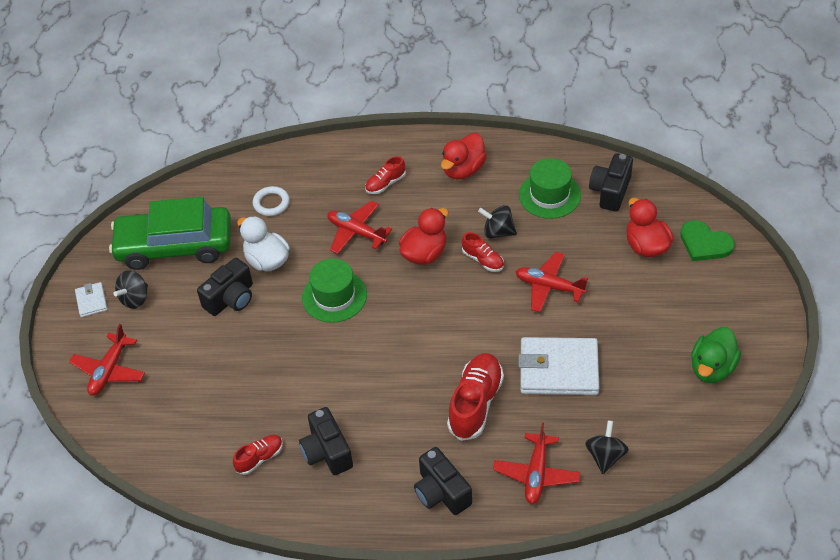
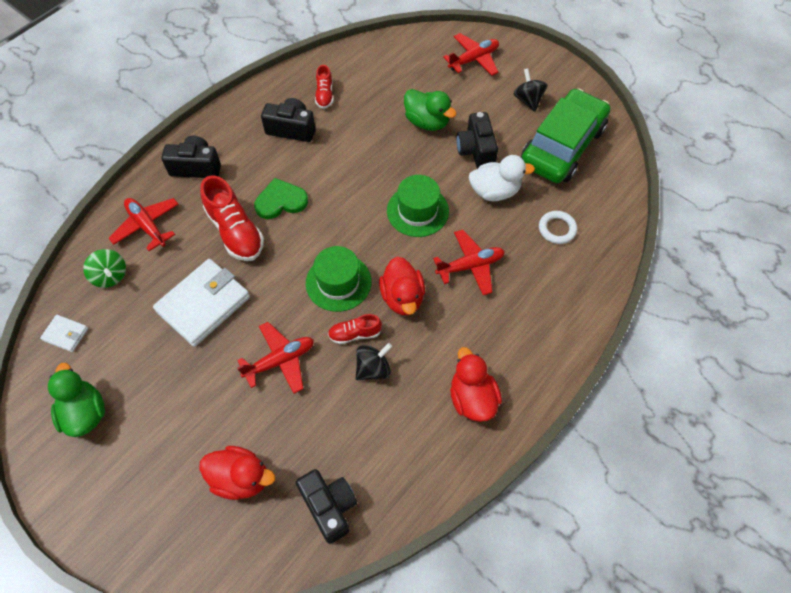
camera: 125 degrees right, 10 degrees up
red plane [69,324,145,396] -> red plane turned 90 degrees clockwise [443,33,499,76]
white wallet [75,282,108,317] -> white wallet moved to [40,315,88,352]
red shoe [365,156,406,194] -> none
green hat [519,158,581,219] -> green hat moved to [306,246,372,312]
black spinning top [585,420,629,474] -> green spinning top [83,249,126,288]
green heart [680,220,735,261] -> green heart moved to [254,178,308,219]
none -> green duck [404,89,457,131]

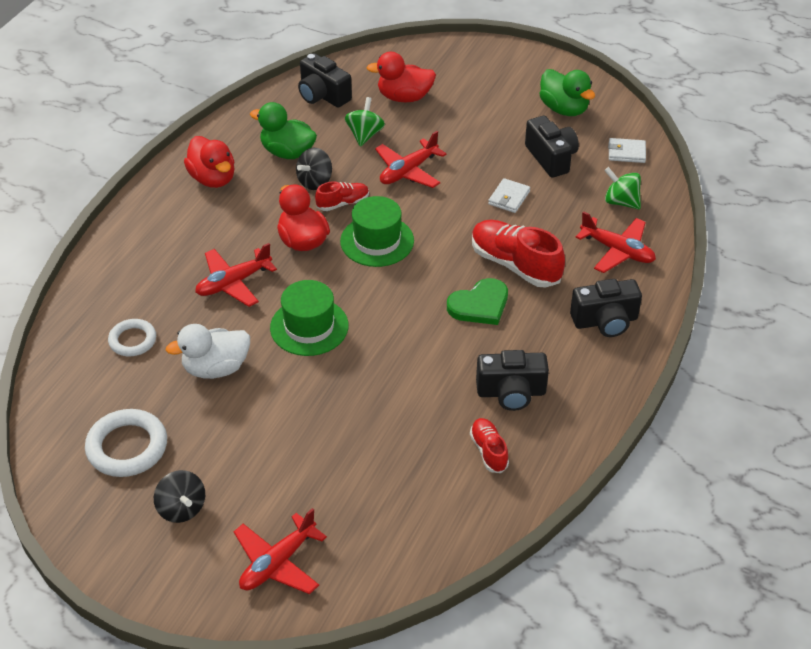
camera: 165 degrees right, 15 degrees down
white wallet [153,259,250,347] -> white wallet [488,178,530,213], size x0.47
green duck [404,89,457,131] -> green duck moved to [250,102,317,159]
black camera [456,112,498,169] -> black camera moved to [525,116,579,178]
green car [521,88,610,183] -> white ring [85,409,167,477]
none -> green spinning top [345,97,385,147]

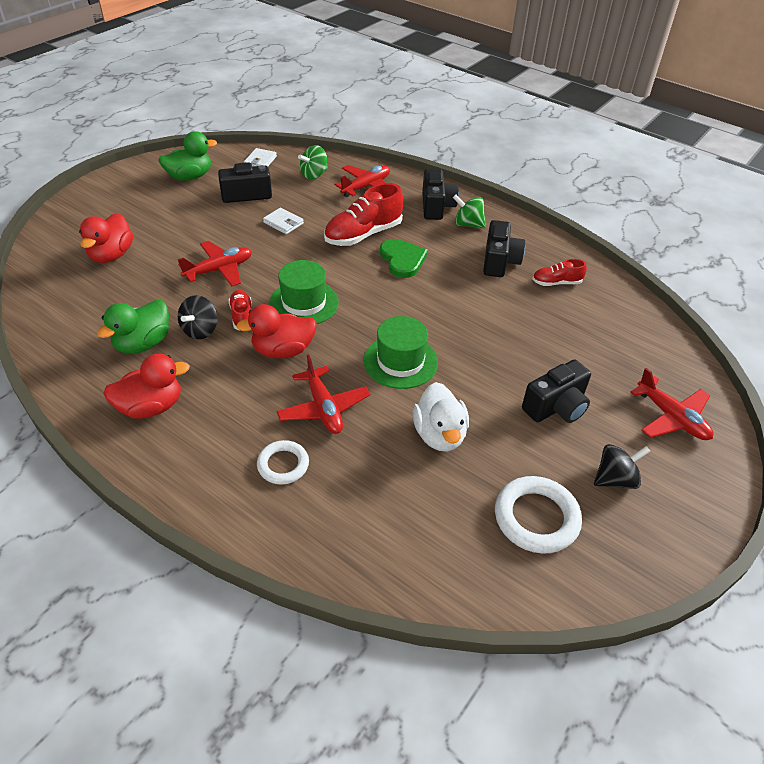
camera: 80 degrees left, 0 degrees up
white ring [108,319,156,356] -> white ring moved to [257,440,309,484]
black spinning top [296,148,332,190] -> black spinning top turned 60 degrees clockwise [178,295,218,339]
black camera [298,53,352,107] -> black camera moved to [522,359,591,423]
green spinning top [345,97,385,147] -> green spinning top moved to [453,194,486,228]
red plane [375,131,447,188] -> red plane turned 90 degrees counterclockwise [178,241,252,286]

